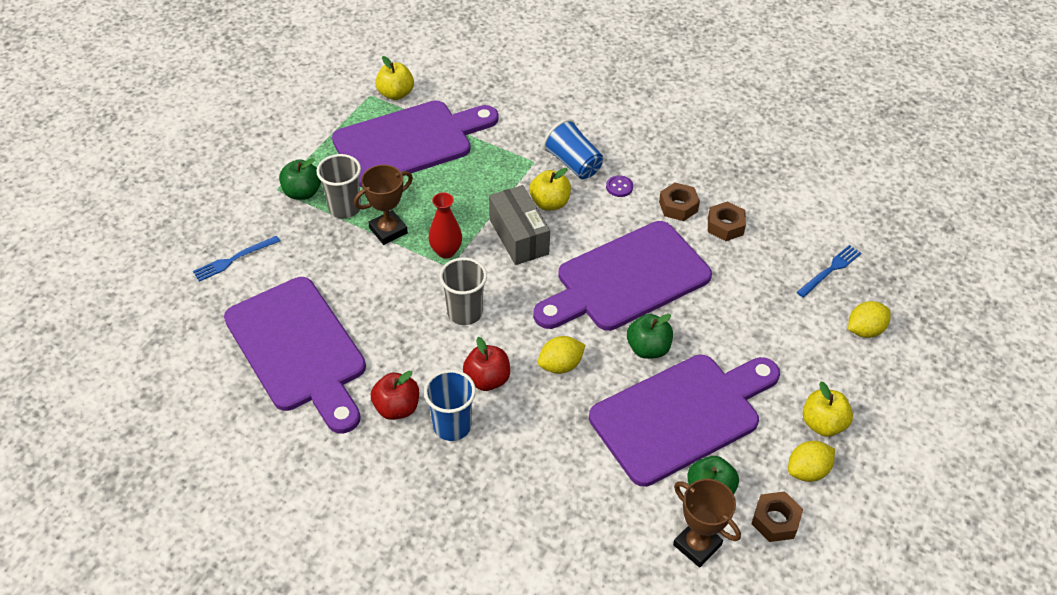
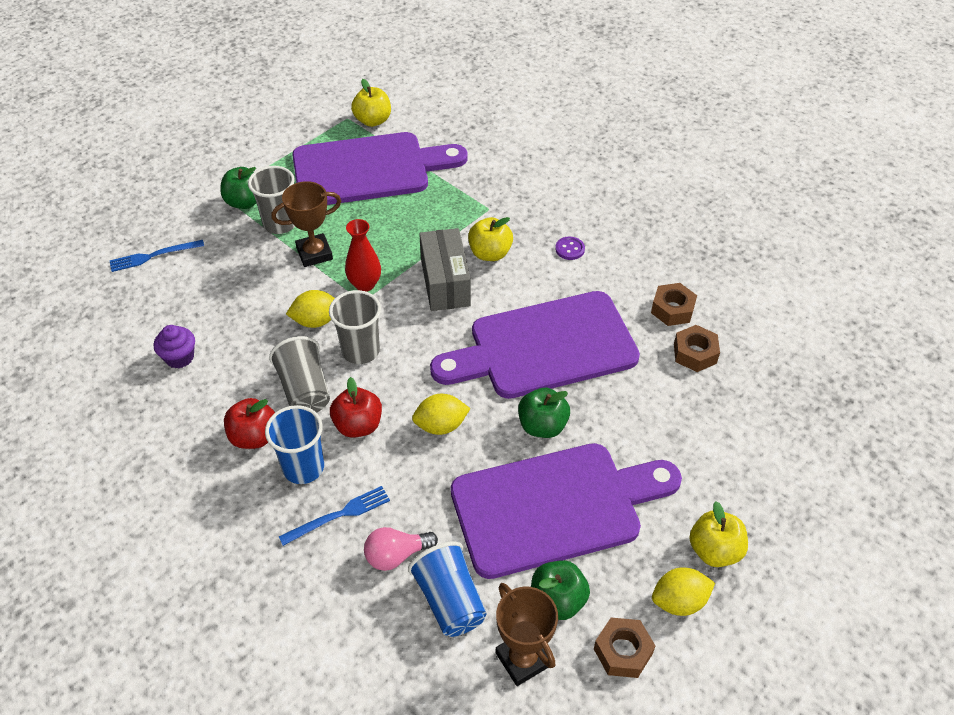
camera: 15 degrees right, 0 degrees up
purple cutting board [224,277,366,433] -> purple cupcake [154,325,195,368]
blue cup [543,119,603,179] -> blue cup moved to [408,541,487,637]
brown nut [659,182,700,221] -> brown nut moved to [674,325,720,372]
blue fork [797,245,861,298] -> blue fork moved to [279,486,390,546]
yellow lemon [848,301,891,338] -> yellow lemon moved to [286,290,335,328]
none -> grey cup [269,336,330,413]
none -> pink light bulb [364,527,438,571]

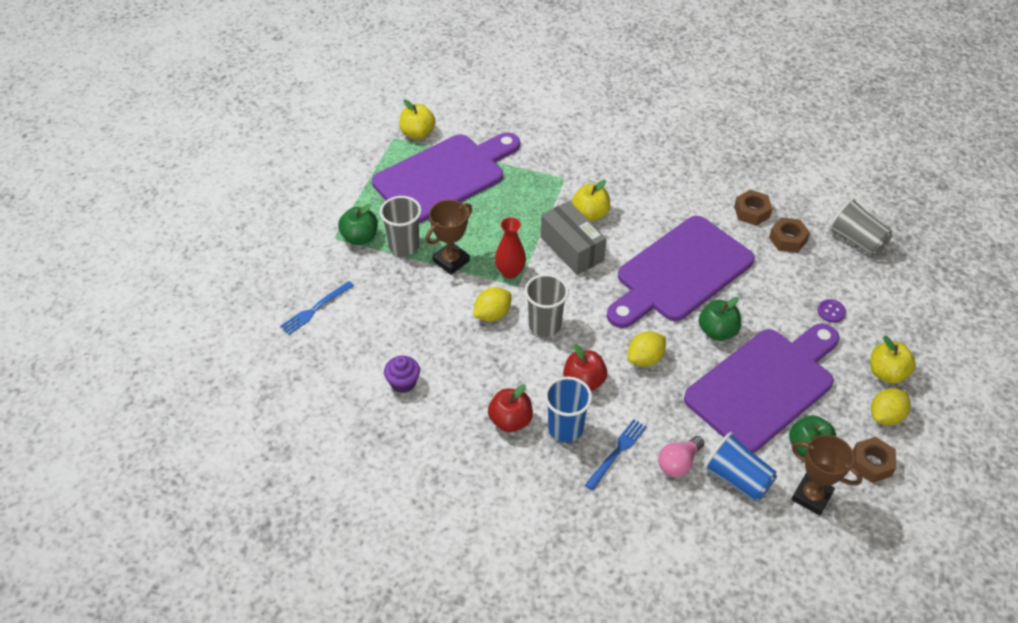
camera: 25 degrees left, 0 degrees up
grey cup [269,336,330,413] -> grey cup moved to [829,198,892,256]
purple button [555,237,585,260] -> purple button moved to [818,299,846,323]

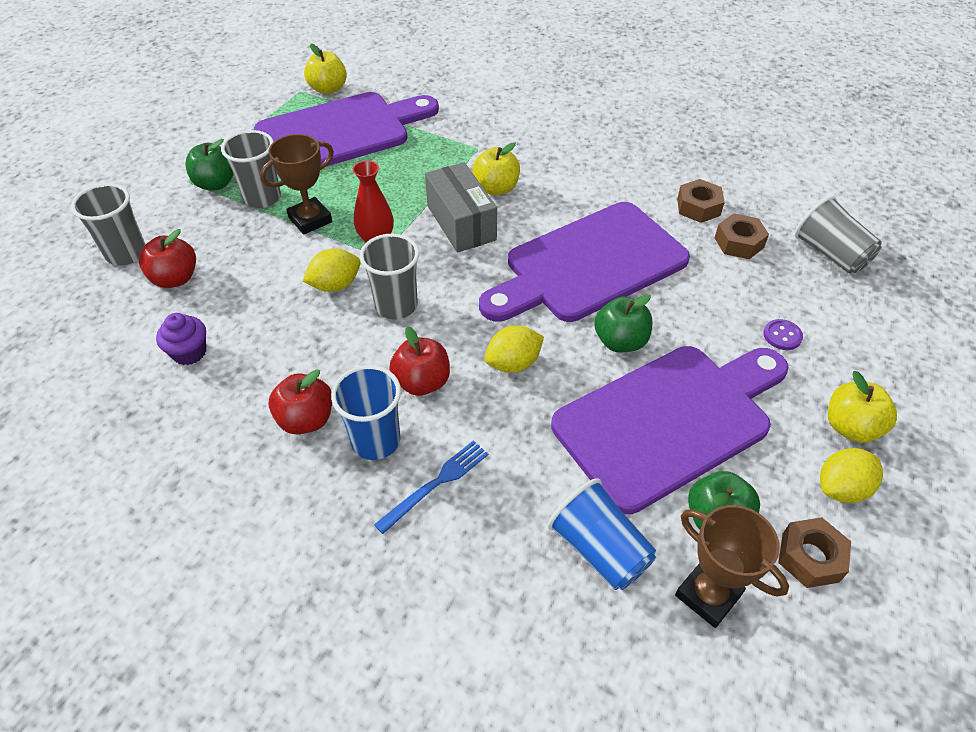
camera: 10 degrees right, 0 degrees up
blue fork [280,281,354,335] -> grey cup [71,183,146,265]
pink light bulb [658,436,704,477] -> none
none -> red apple [139,229,196,288]

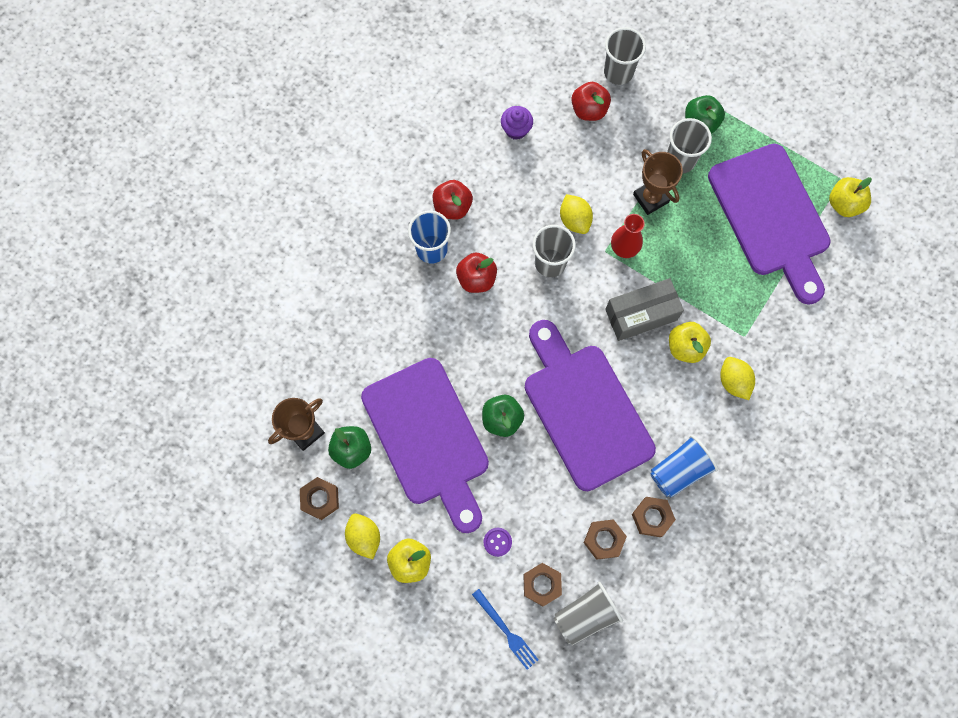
camera: 95 degrees right, 25 degrees up
blue fork [374,440,488,534] -> blue fork moved to [472,589,539,670]
yellow lemon [484,325,544,373] -> yellow lemon moved to [720,357,755,400]
blue cup [547,479,657,590] -> blue cup moved to [650,435,718,497]
none -> brown nut [523,563,562,606]

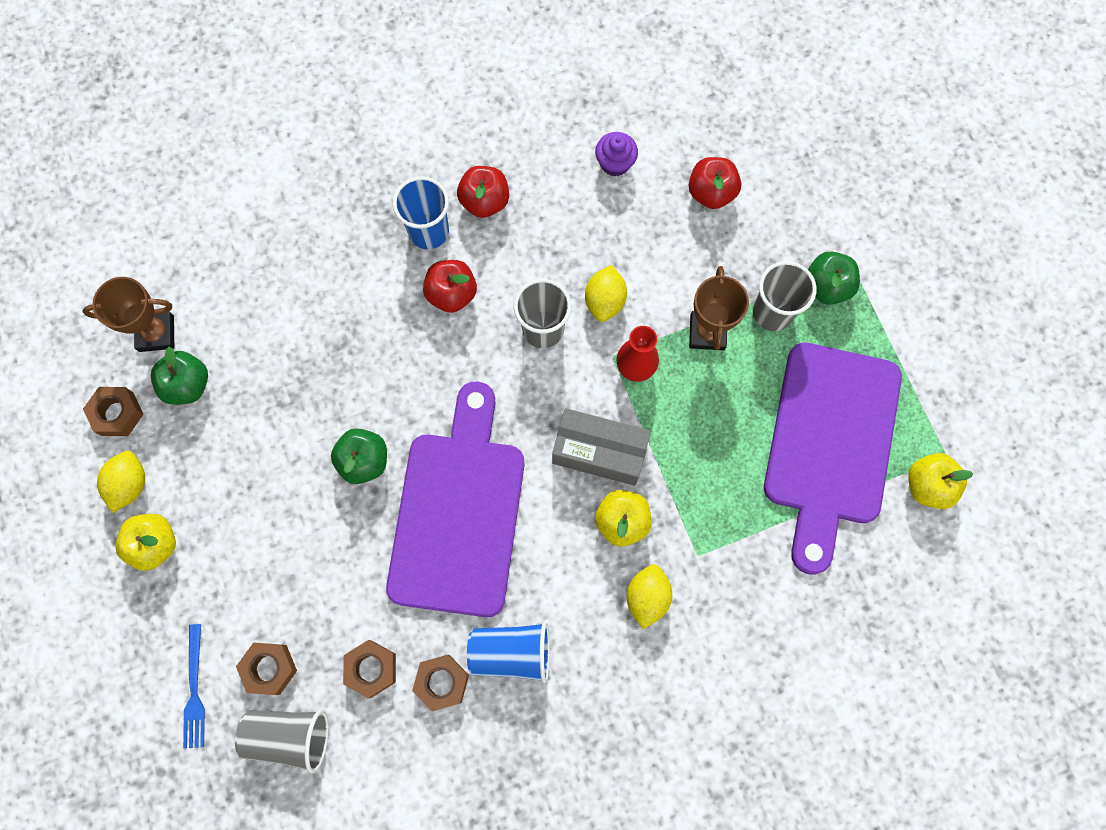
camera: 35 degrees right, 0 degrees up
purple cutting board [361,358,489,533] -> none
purple button [484,528,512,557] -> none
grey cup [604,27,646,85] -> none

